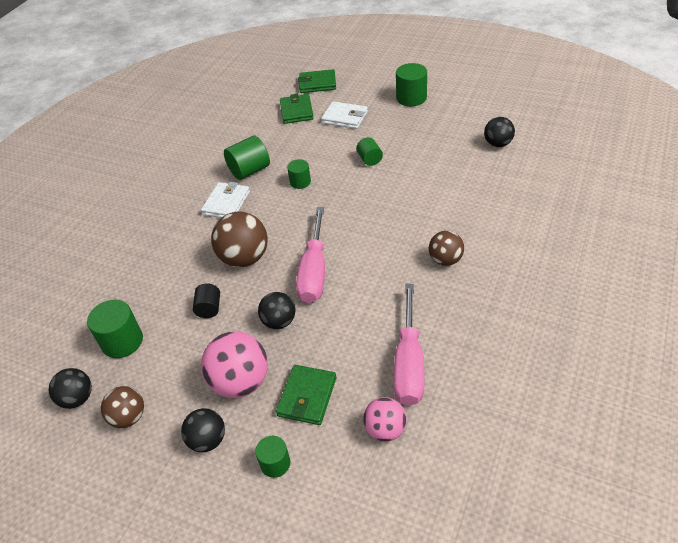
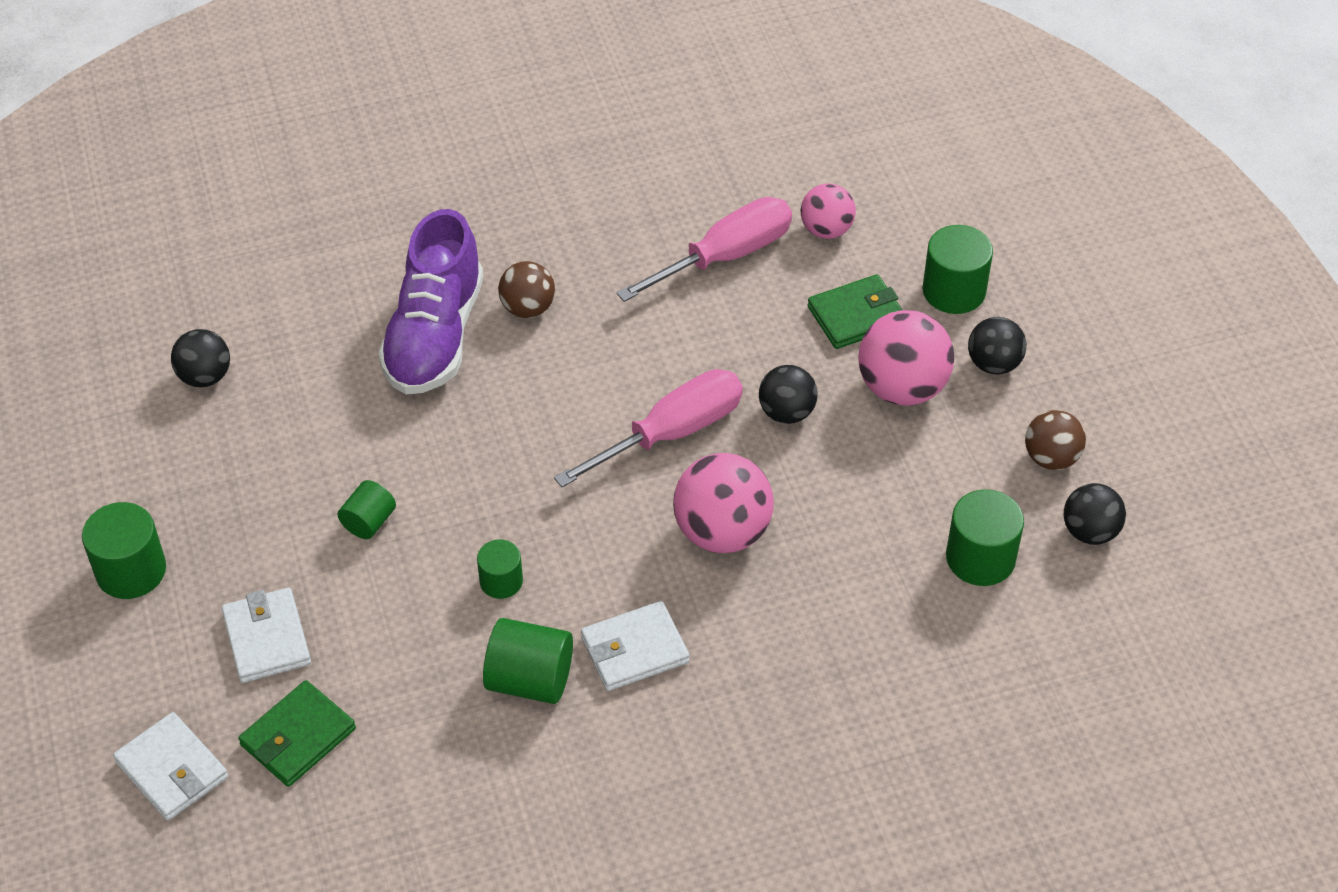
camera: 135 degrees left, 5 degrees up
black cylinder [193,283,220,318] -> none
brown ball [211,212,268,267] -> pink ball [673,453,774,553]
green cylinder [255,436,290,478] -> green cylinder [922,225,993,314], size x1.63
green wallet [298,69,336,93] -> white wallet [113,712,228,821]
none -> purple shoe [378,209,483,394]

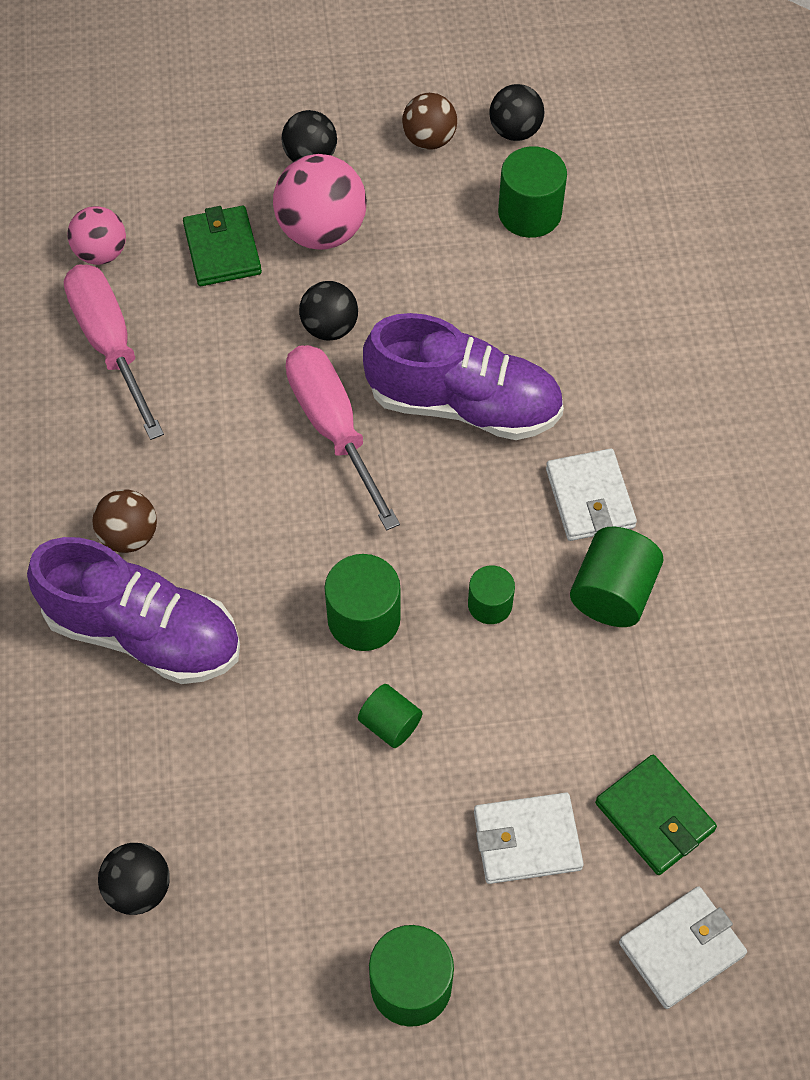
camera: 80 degrees left, 10 degrees up
pink ball [673,453,774,553] -> purple shoe [363,313,564,440]
green cylinder [922,225,993,314] -> green cylinder moved to [324,554,401,651]

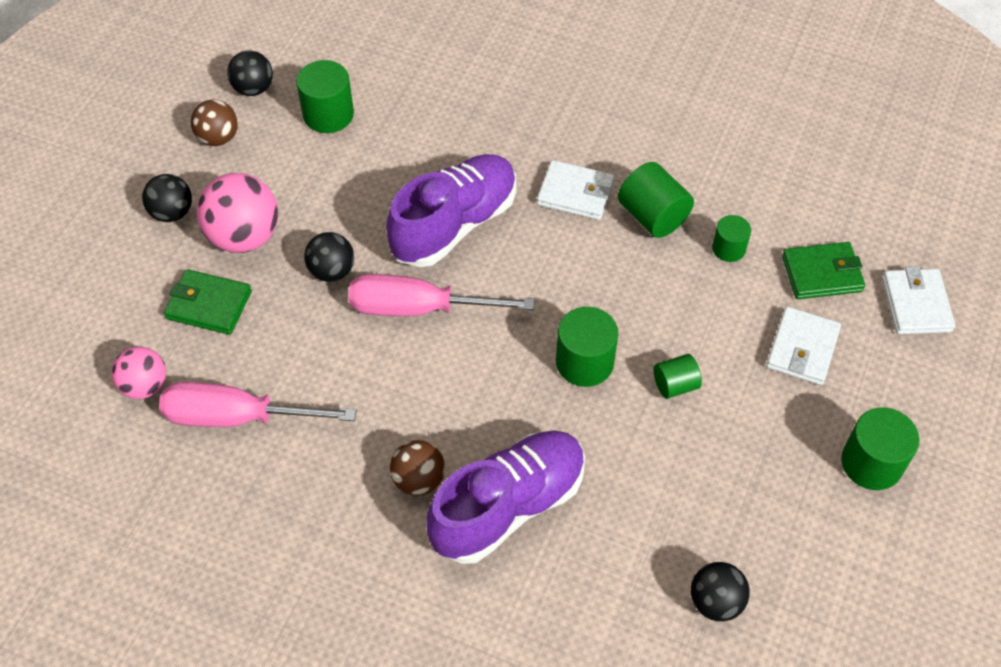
camera: 60 degrees left, 5 degrees down
green cylinder [468,565,515,624] -> green cylinder moved to [712,215,751,262]

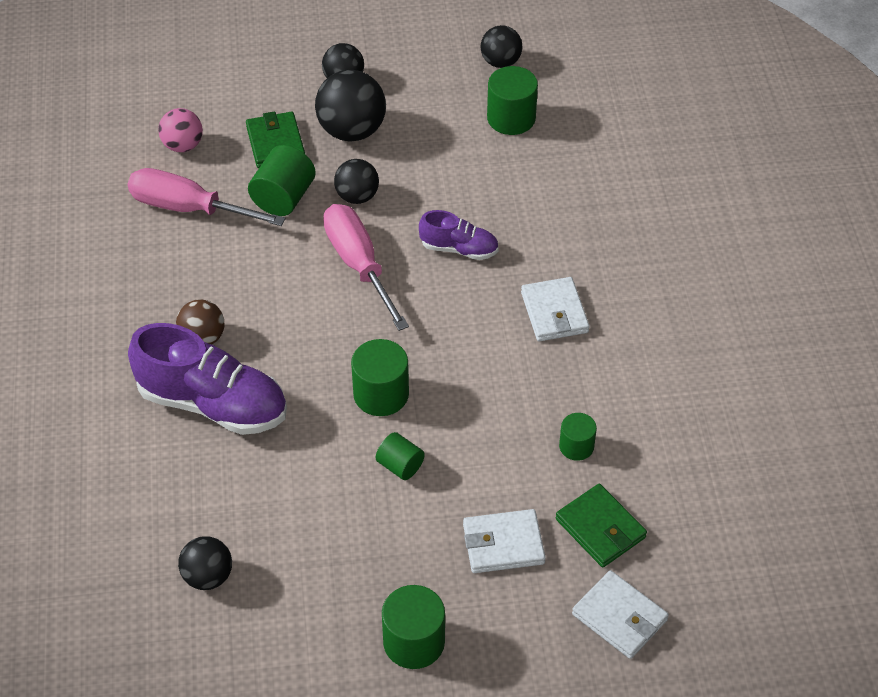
camera: 60 degrees right, 5 degrees down
pink screwdriver [159,382,357,427] -> pink screwdriver turned 45 degrees counterclockwise [128,168,286,226]
brown ball [191,99,238,146] -> none
pink ball [197,173,278,253] -> black ball [315,70,386,141]
purple shoe [386,154,516,267] -> purple shoe [419,210,499,260], size x0.53
green cylinder [618,162,694,238] -> green cylinder moved to [248,145,316,216]
white wallet [882,266,956,334] -> white wallet turned 75 degrees clockwise [572,570,669,659]

